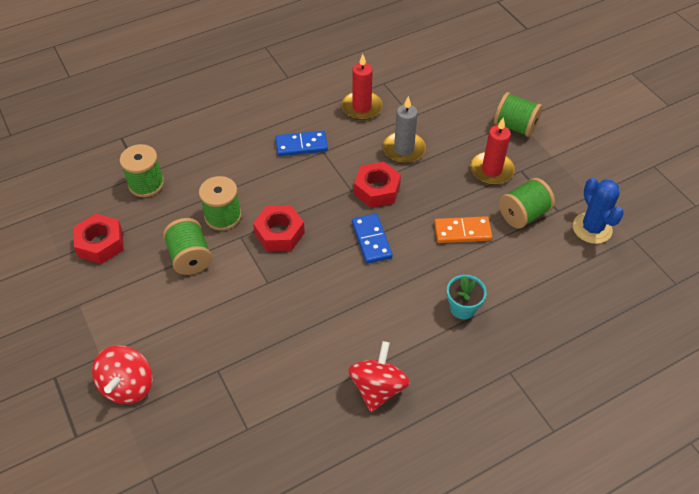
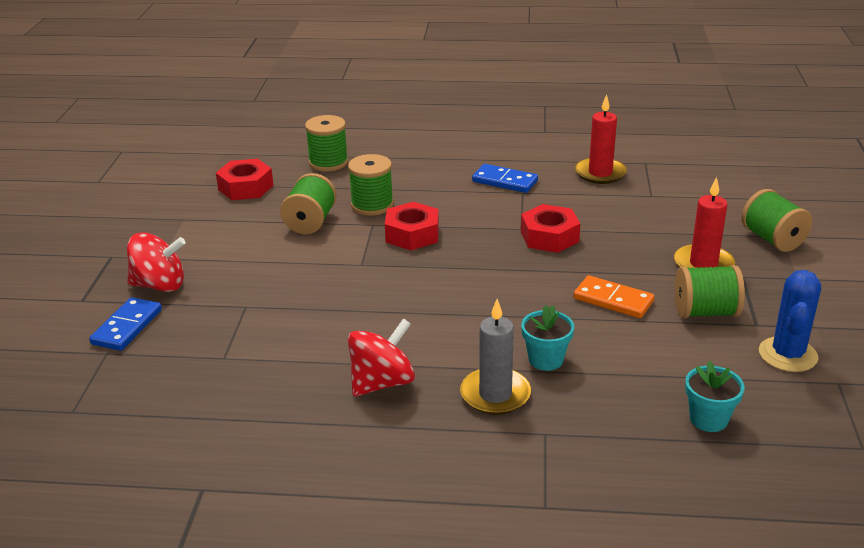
camera: 35 degrees right, 20 degrees down
red spinning top [92,346,153,404] -> red spinning top turned 135 degrees counterclockwise [127,232,186,292]
blue domino [352,213,393,264] -> blue domino moved to [89,297,162,351]
grey candle [383,96,426,163] -> grey candle moved to [460,299,531,415]
none -> turquoise flower pot [685,361,745,432]

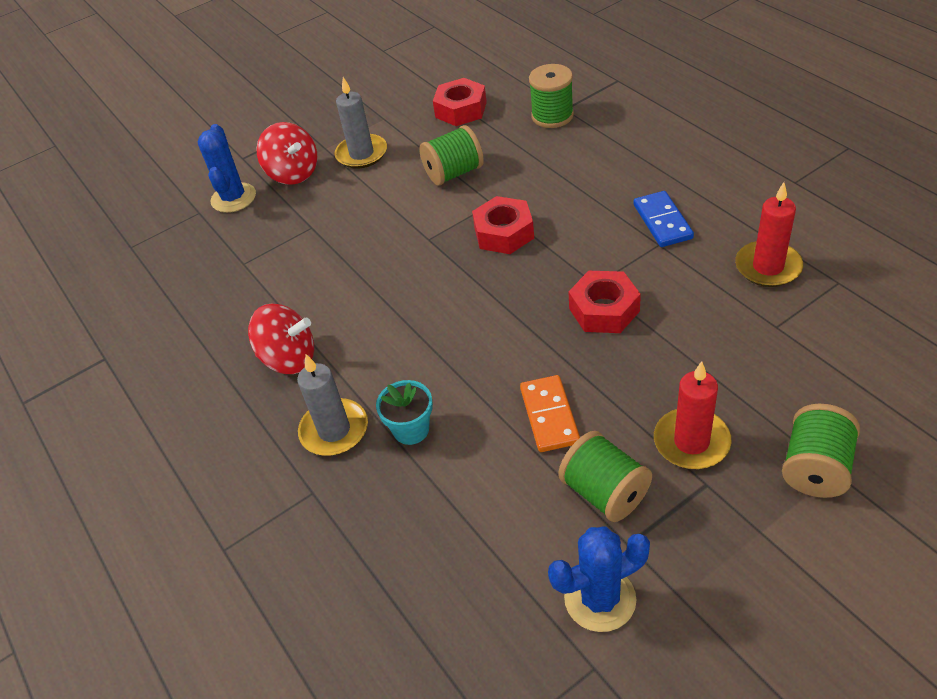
camera: 55 degrees right, 15 degrees up
blue domino [89,297,162,351] -> blue cactus [198,124,256,213]
green spool [348,154,394,215] -> none
turquoise flower pot [685,361,745,432] -> none
none -> grey candle [334,77,387,169]

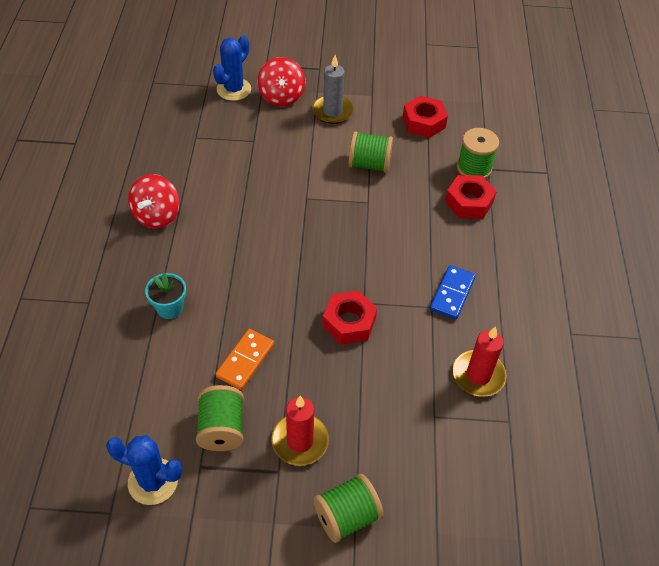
camera: 30 degrees right, 5 degrees up
red spinning top [248,304,314,374] -> red spinning top turned 60 degrees clockwise [128,174,179,229]
grey candle [297,354,368,456] -> none
red nut [472,196,534,254] -> red nut moved to [445,175,497,219]

